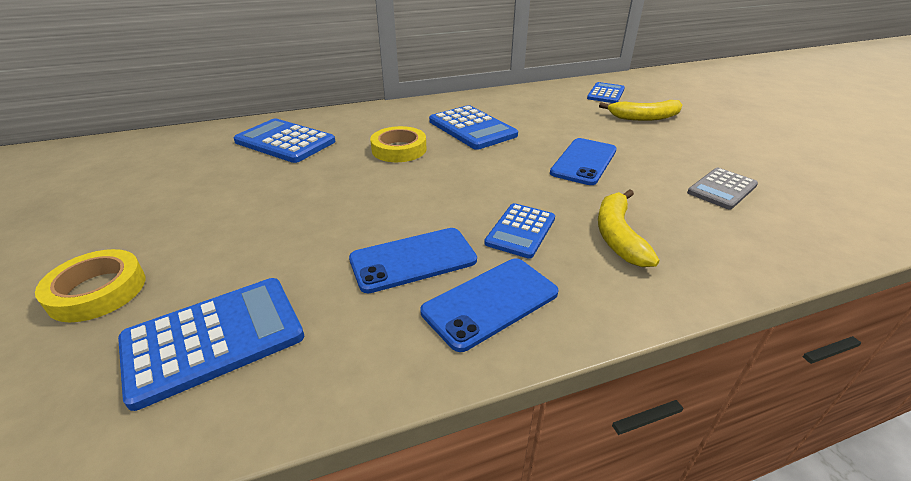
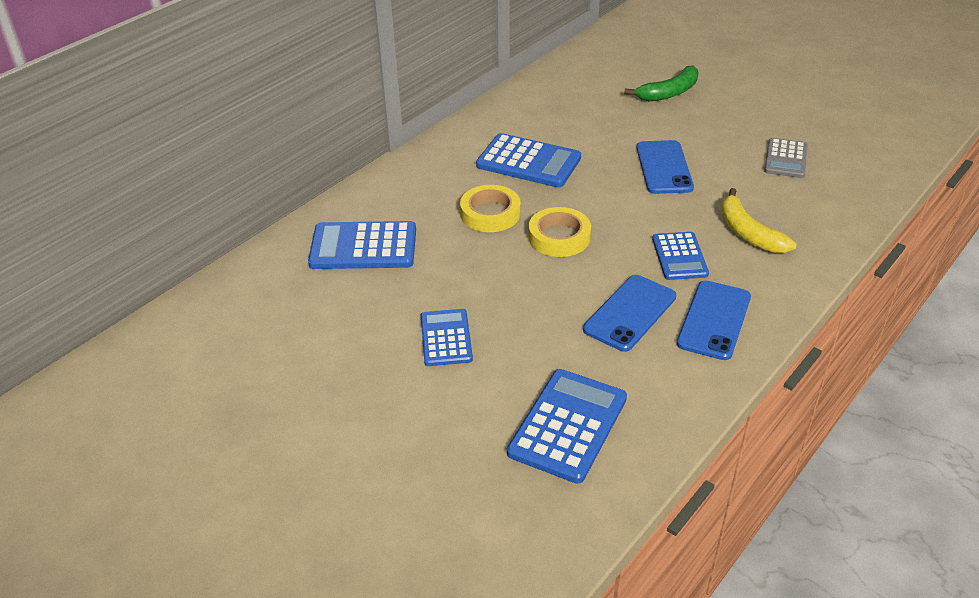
camera: 30 degrees left, 5 degrees up
yellow tape [35,249,145,322] -> yellow tape moved to [529,207,591,257]
blue calculator [587,82,625,103] -> blue calculator moved to [421,309,473,366]
yellow banana [599,100,682,121] -> green banana [624,65,698,101]

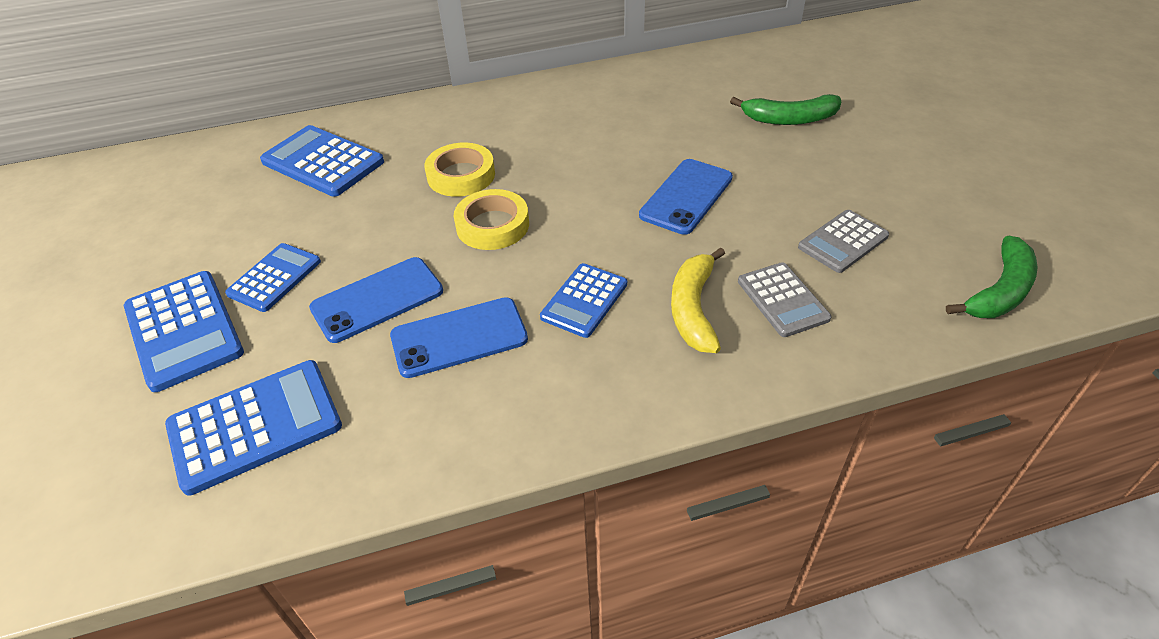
camera: 35 degrees right, 5 degrees up
blue calculator [476,133,581,188] -> blue calculator moved to [124,271,244,392]
blue phone [677,280,751,360] -> blue phone moved to [309,257,443,343]
none -> grey calculator [738,262,831,337]
none -> green banana [946,236,1038,318]

